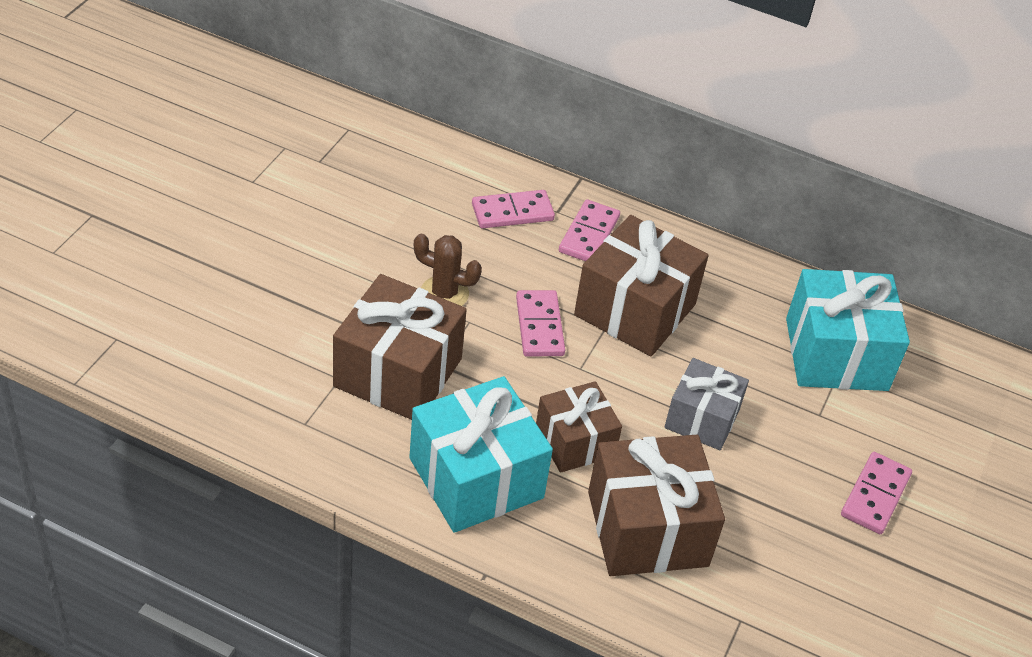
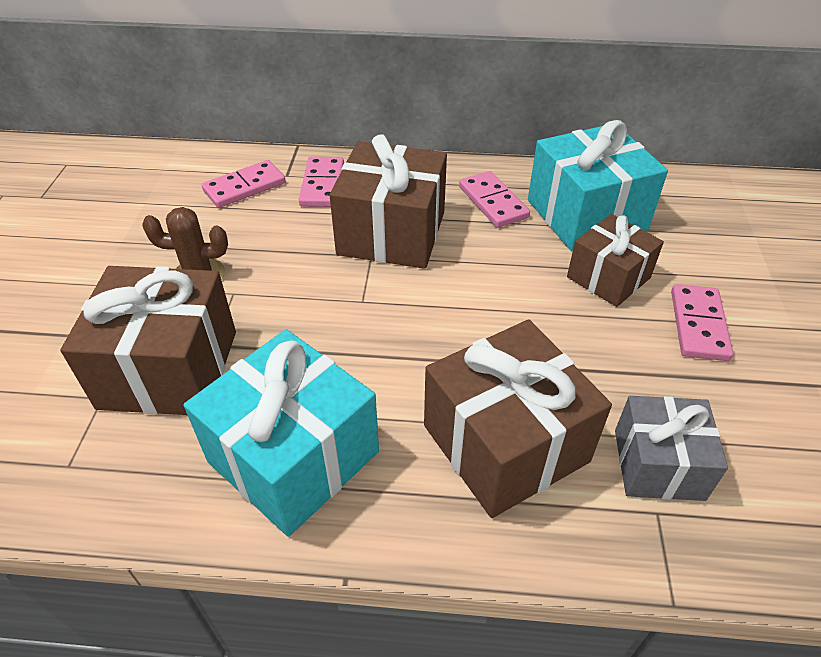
camera: 15 degrees left, 0 degrees up
pink domino [516,290,565,357] -> pink domino moved to [459,171,530,228]
brown gift [536,381,622,473] -> brown gift moved to [567,214,664,307]
grey gift [664,358,749,450] -> grey gift moved to [615,396,728,501]

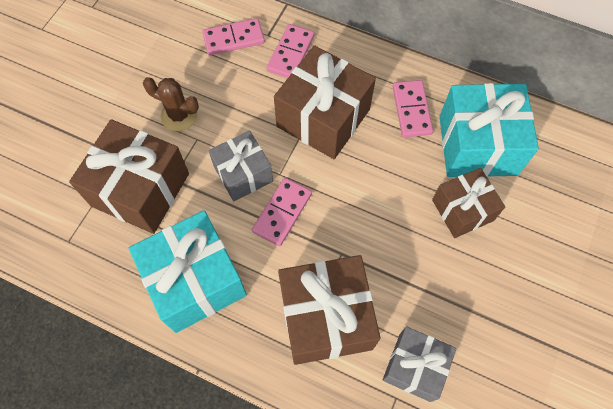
camera: 20 degrees right, 20 degrees up
pink domino [671,284,733,361] -> pink domino moved to [252,178,312,246]
none -> grey gift [209,130,273,201]

